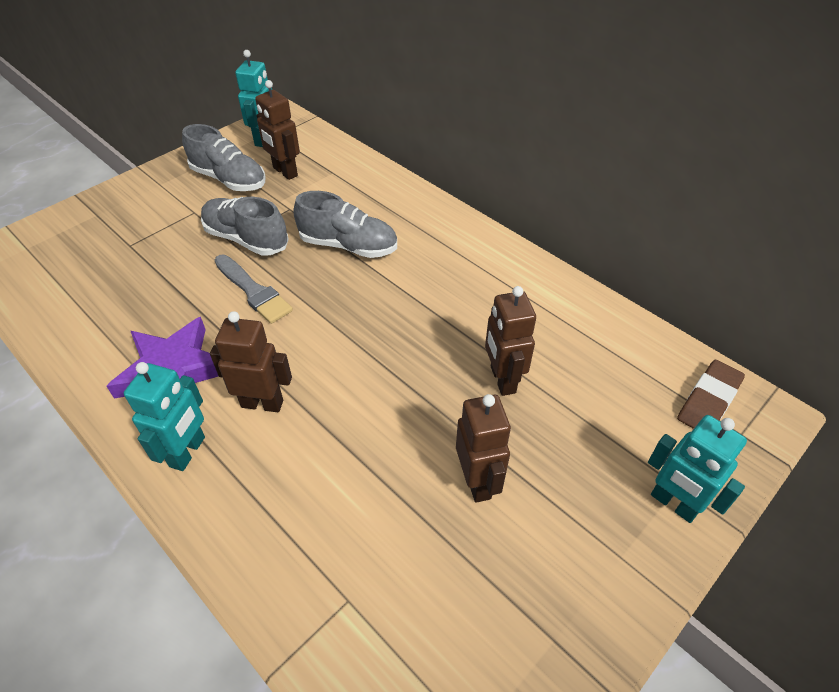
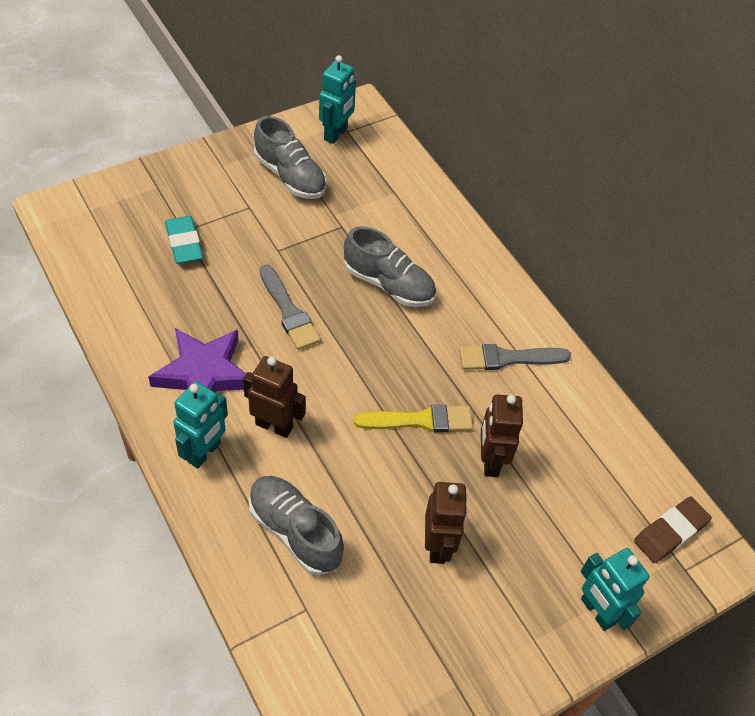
camera: 10 degrees right, 5 degrees up
grey shoe [201,197,289,256] -> grey shoe moved to [249,476,344,575]
brown robot [255,80,300,180] -> none
none -> turquoise eraser [165,216,203,264]
none -> yellow brush [354,404,473,432]
none -> grey brush [459,344,571,370]

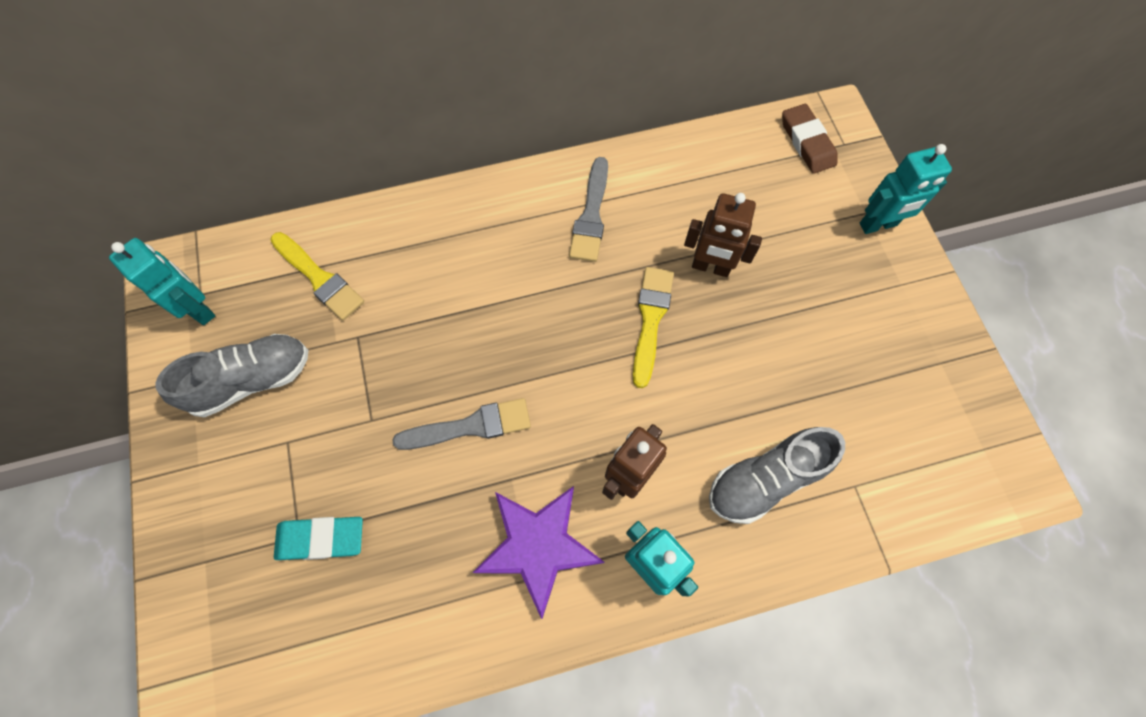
camera: 70 degrees left, 15 degrees up
grey shoe [344,226,436,307] -> none
brown robot [425,482,467,564] -> none
none -> yellow brush [270,232,364,320]

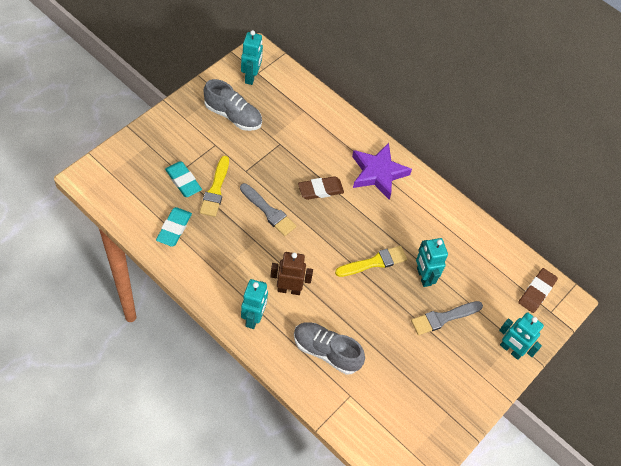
camera: 50 degrees right, 10 degrees down
yellow brush [270,232,364,320] -> yellow brush moved to [200,156,229,217]
purple star [472,486,605,619] -> purple star moved to [352,143,412,200]
grey brush [569,157,608,262] -> grey brush moved to [411,301,483,335]
brown robot [684,193,762,277] -> turquoise robot [416,238,448,287]
none -> turquoise eraser [156,207,192,247]
none -> brown eraser [298,176,344,200]

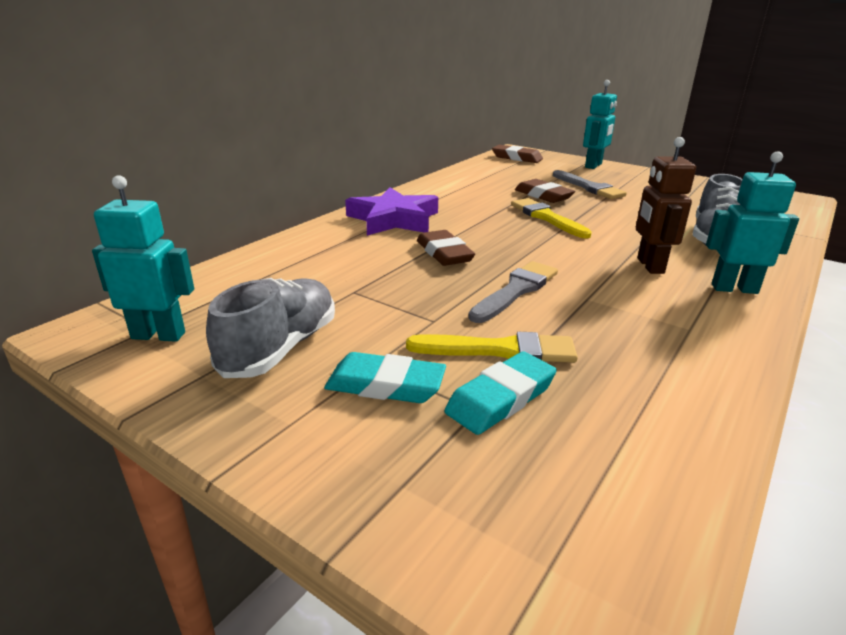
camera: 90 degrees left, 30 degrees down
turquoise eraser [156,207,192,247] -> turquoise eraser moved to [324,352,446,403]
turquoise robot [416,238,448,287] -> brown eraser [515,179,575,203]

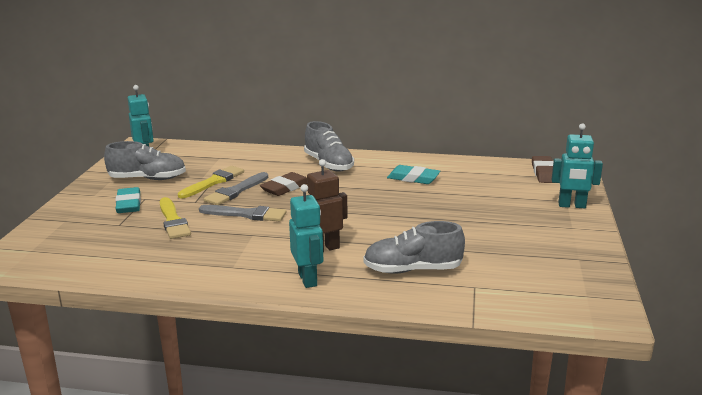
camera: 65 degrees right, 5 degrees down
purple star [345,187,438,236] -> grey shoe [304,121,354,172]
turquoise eraser [444,352,557,435] -> turquoise eraser moved to [387,165,440,184]
yellow brush [511,198,592,239] -> yellow brush moved to [178,166,244,199]
brown eraser [515,179,575,203] -> none
grey brush [553,170,627,199] -> grey brush moved to [204,172,268,205]

